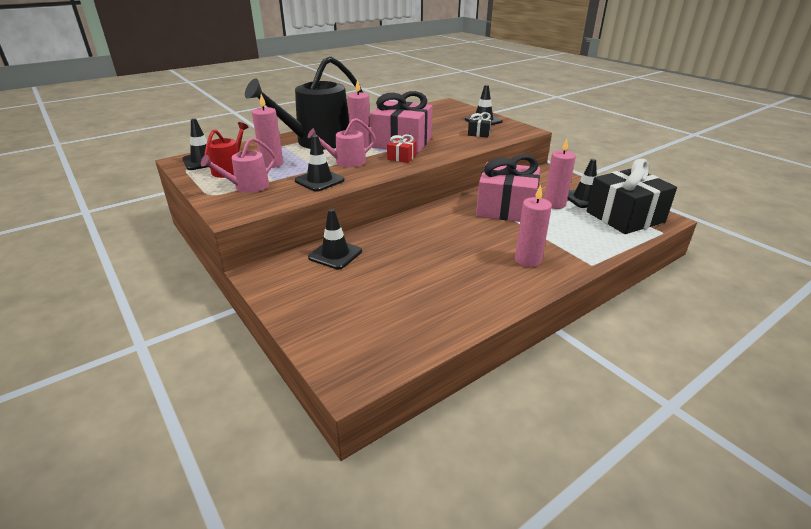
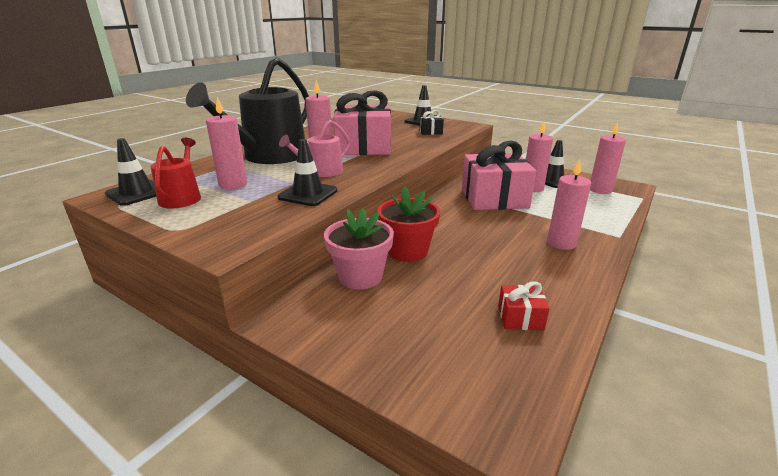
camera: 20 degrees left, 5 degrees down
pink watering can [201,137,276,193] -> none
black traffic cone [308,209,362,269] -> pink flower pot [324,208,394,290]
red gift [387,135,417,163] -> red gift moved to [498,281,550,330]
black gift [587,159,677,234] -> pink candle [590,122,626,194]
none -> red flower pot [377,186,440,262]

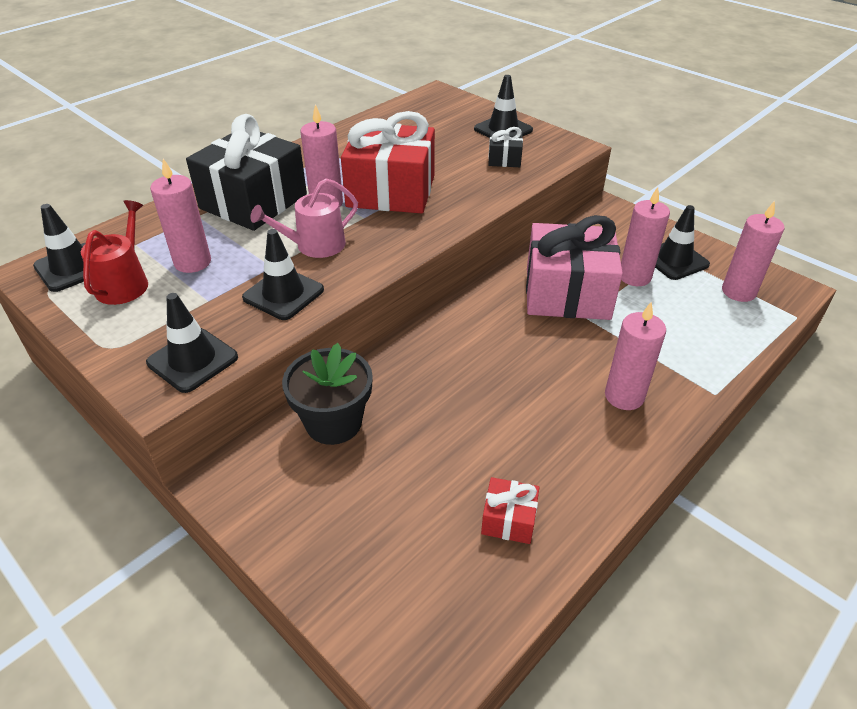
camera: 10 degrees right, 15 degrees up
black watering can [186,57,309,164] -> black gift [186,114,307,231]
pink flower pot [324,208,394,290] -> black flower pot [282,343,373,445]
pink gift [333,90,391,155] -> red gift [341,111,435,214]
red flower pot [377,186,440,262] -> none
none -> black traffic cone [146,293,238,393]

